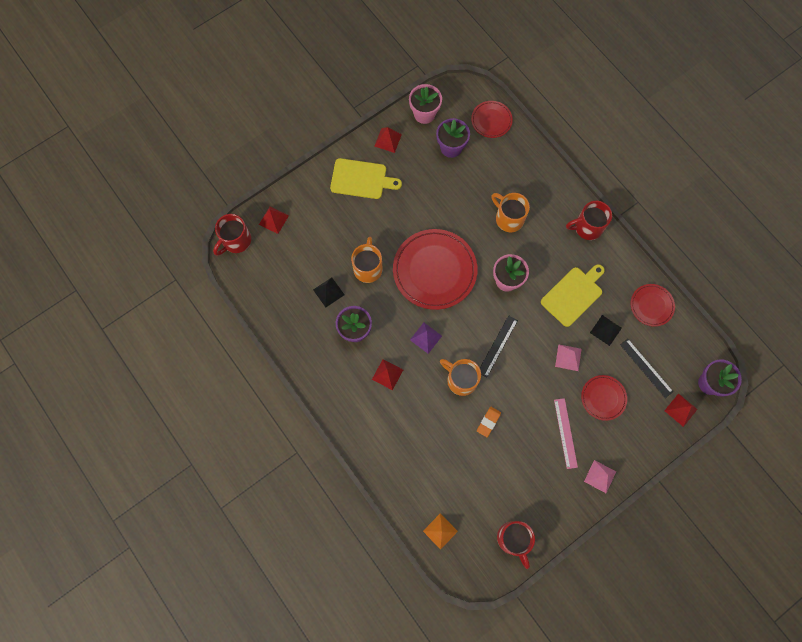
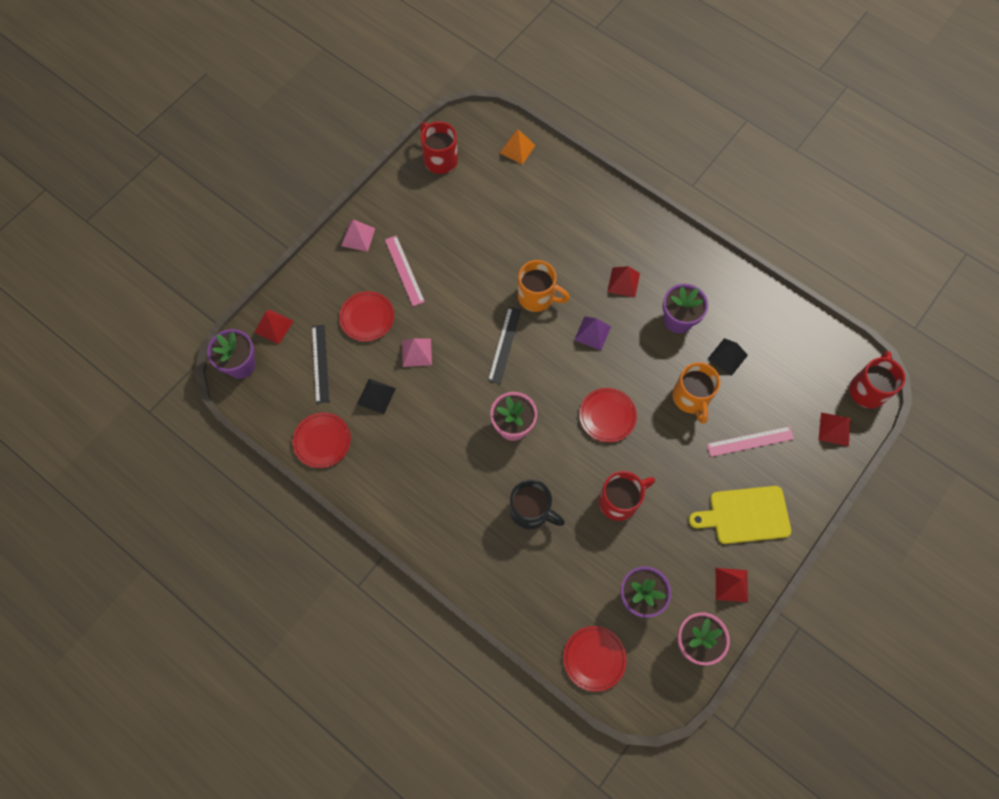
camera: 165 degrees right, 5 degrees down
red plate [393,229,477,310] -> red plate [579,388,637,442], size x0.52
orange eraser [477,407,501,437] -> none
orange mug [491,193,530,232] -> black mug [510,479,565,529]
yellow cutting board [541,264,605,327] -> none
red mug [566,201,612,240] -> red mug moved to [599,471,655,521]
black ruler [620,339,673,398] -> black ruler turned 45 degrees clockwise [312,325,330,404]
none -> pink ruler [707,426,794,457]

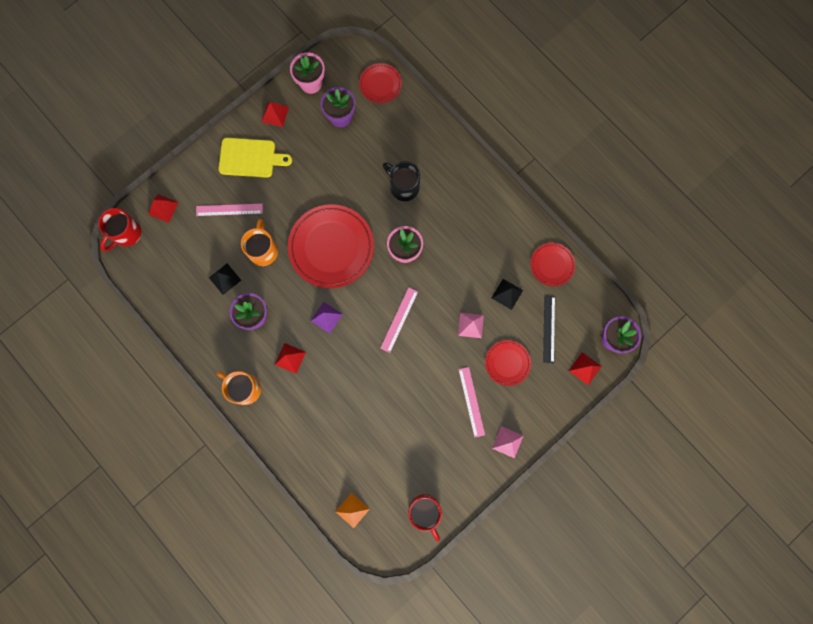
camera: 170 degrees left, 10 degrees up
black ruler [488,307,521,384] -> pink ruler [380,287,418,353]
orange mug [518,260,570,312] -> orange mug moved to [217,371,261,405]
red plate [579,388,637,442] -> red plate [288,204,374,288], size x1.93
red mug [599,471,655,521] -> none

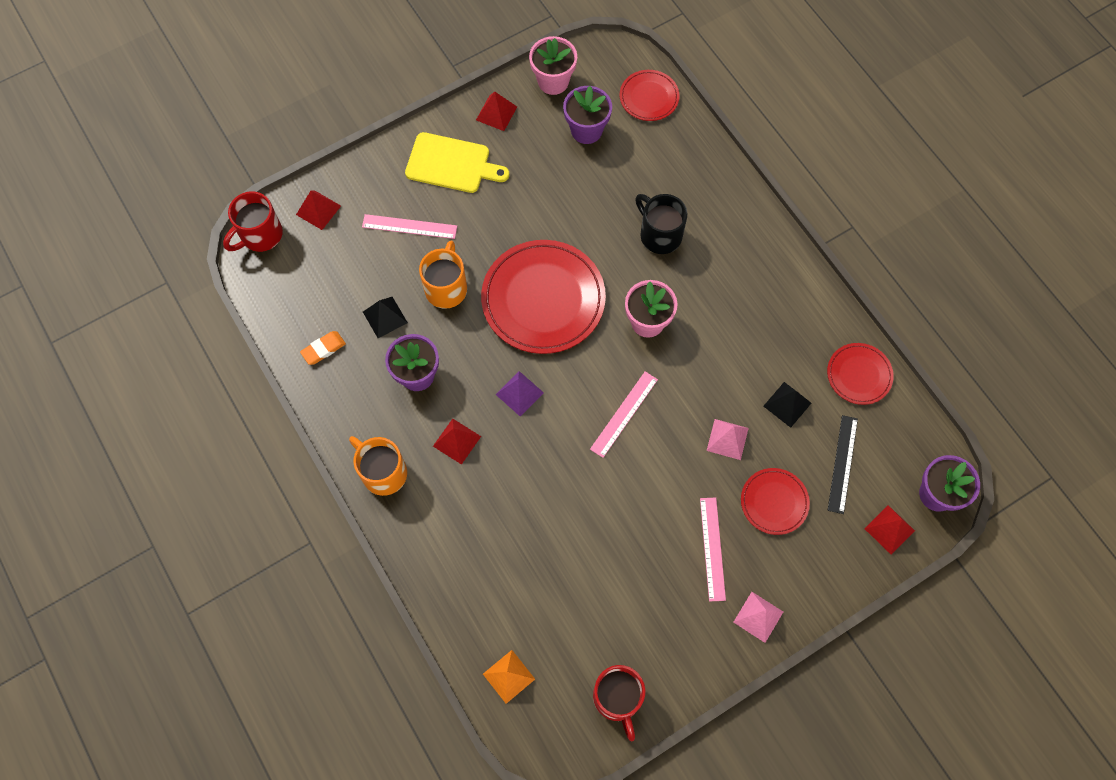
camera: 10 degrees right, 10 degrees down
none -> orange eraser [300,331,346,365]

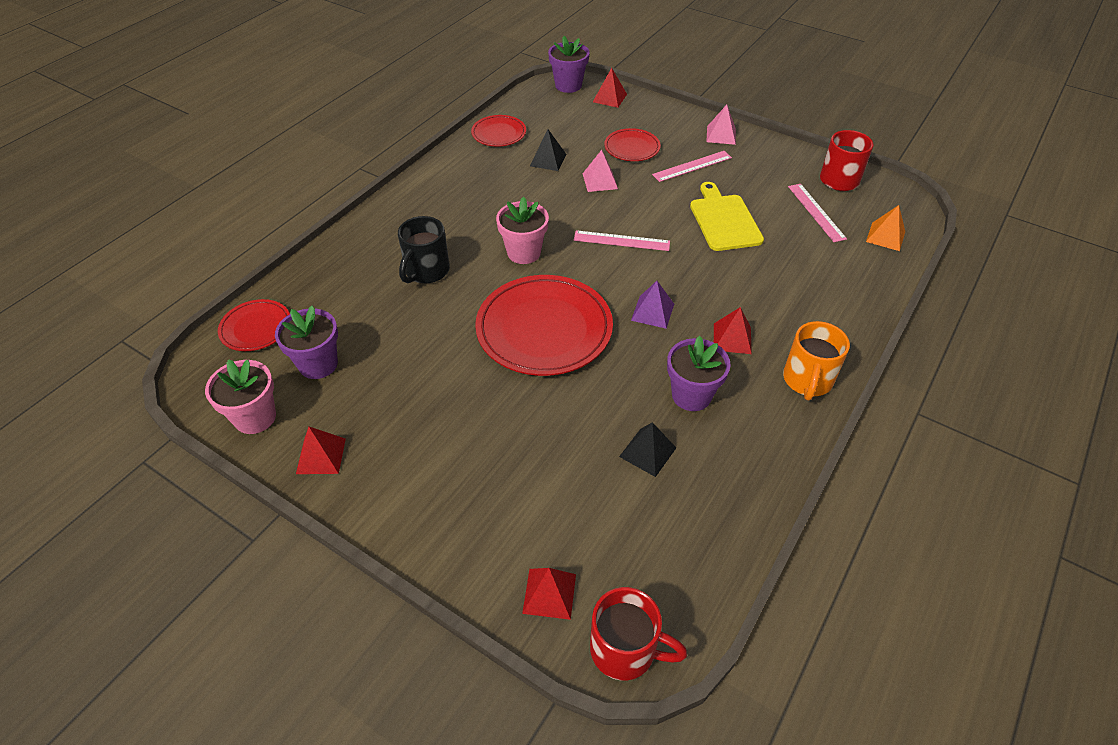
camera: 115 degrees left, 20 degrees down
orange eraser [300,331,346,365] -> none
pink ruler [362,214,457,239] -> pink ruler moved to [788,184,847,242]
yellow cutting board [405,132,509,193] -> yellow cutting board moved to [690,182,764,251]
orange mug [419,241,467,309] -> none
black ruler [828,415,858,514] -> none

